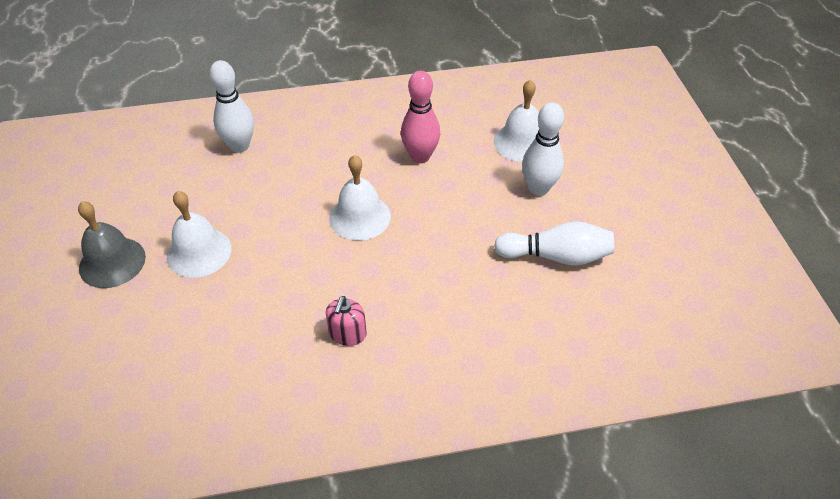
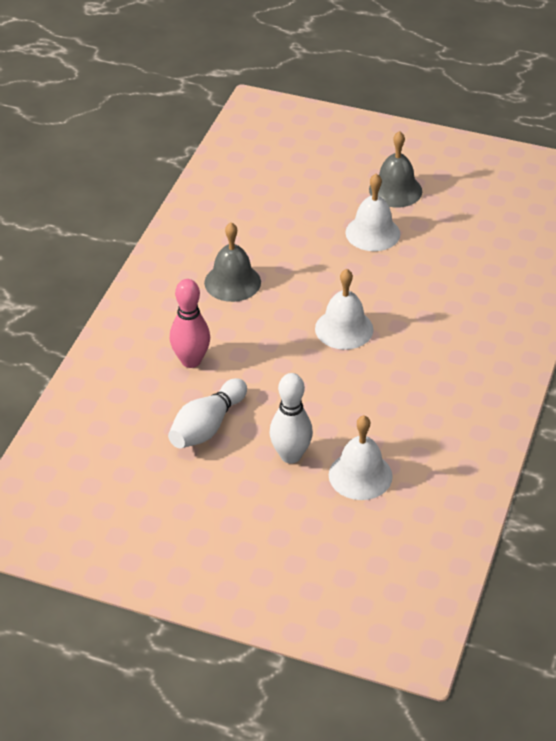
camera: 120 degrees right, 5 degrees down
white bowling pin [210,60,254,153] -> none
pink soap dispenser [326,296,367,346] -> grey bell [204,222,261,302]
pink bowling pin [401,71,441,163] -> pink bowling pin moved to [170,279,210,368]

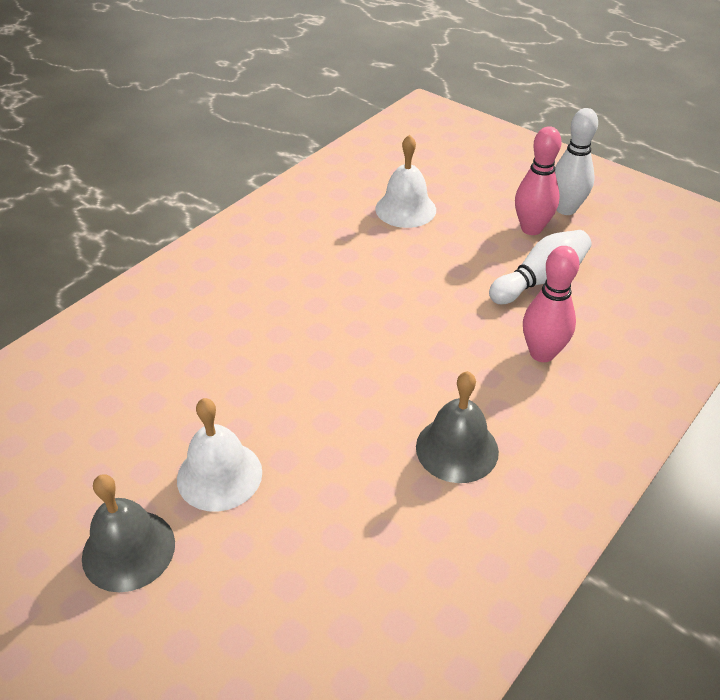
camera: 160 degrees left, 0 degrees up
white bowling pin [269,373,313,464] -> white bowling pin moved to [555,108,598,215]
white bell [315,269,374,350] -> none
none -> pink bowling pin [515,126,562,235]

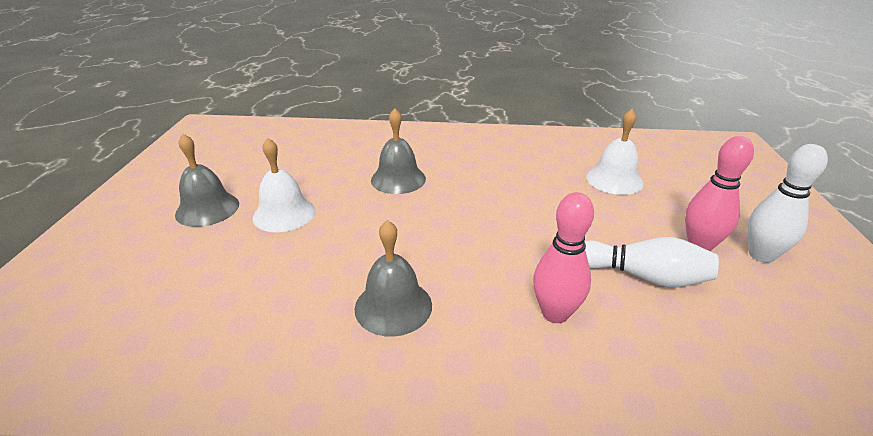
camera: 55 degrees right, 10 degrees down
none -> grey bell [371,108,426,194]

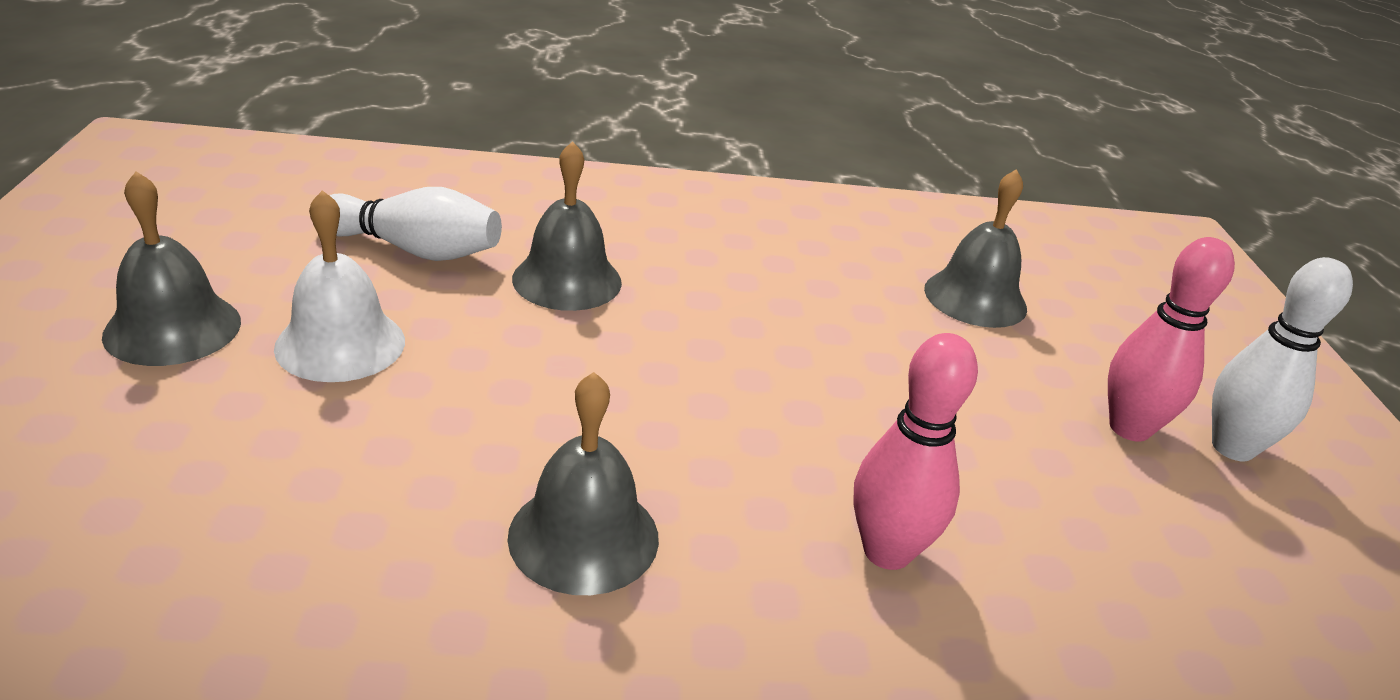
camera: 10 degrees left, 0 degrees up
white bowling pin [584,237,719,288] -> white bowling pin moved to [329,187,502,261]
white bell [586,109,644,195] -> grey bell [924,169,1027,328]

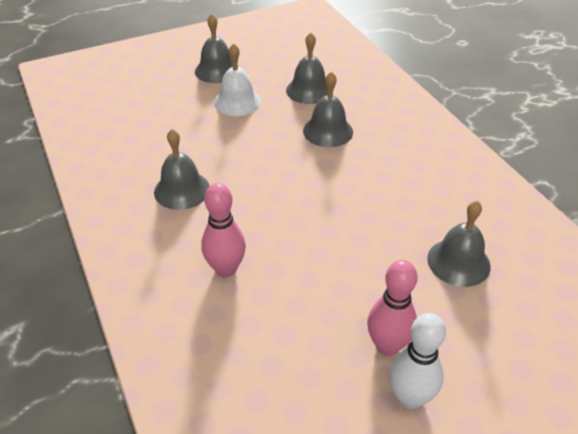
camera: 70 degrees right, 10 degrees up
white bowling pin [329,187,502,261] -> grey bell [286,32,328,104]

